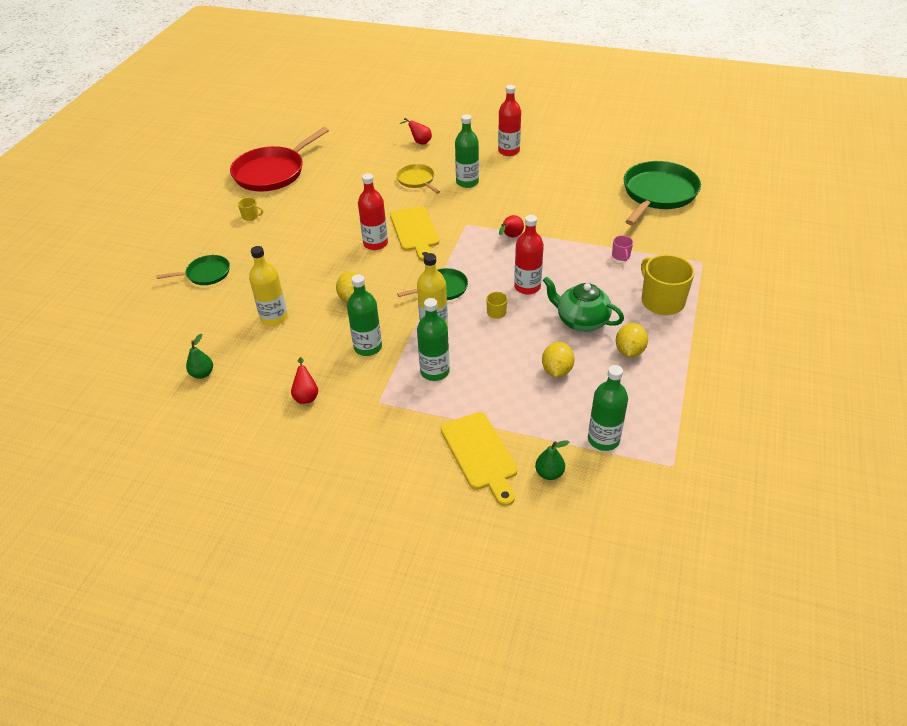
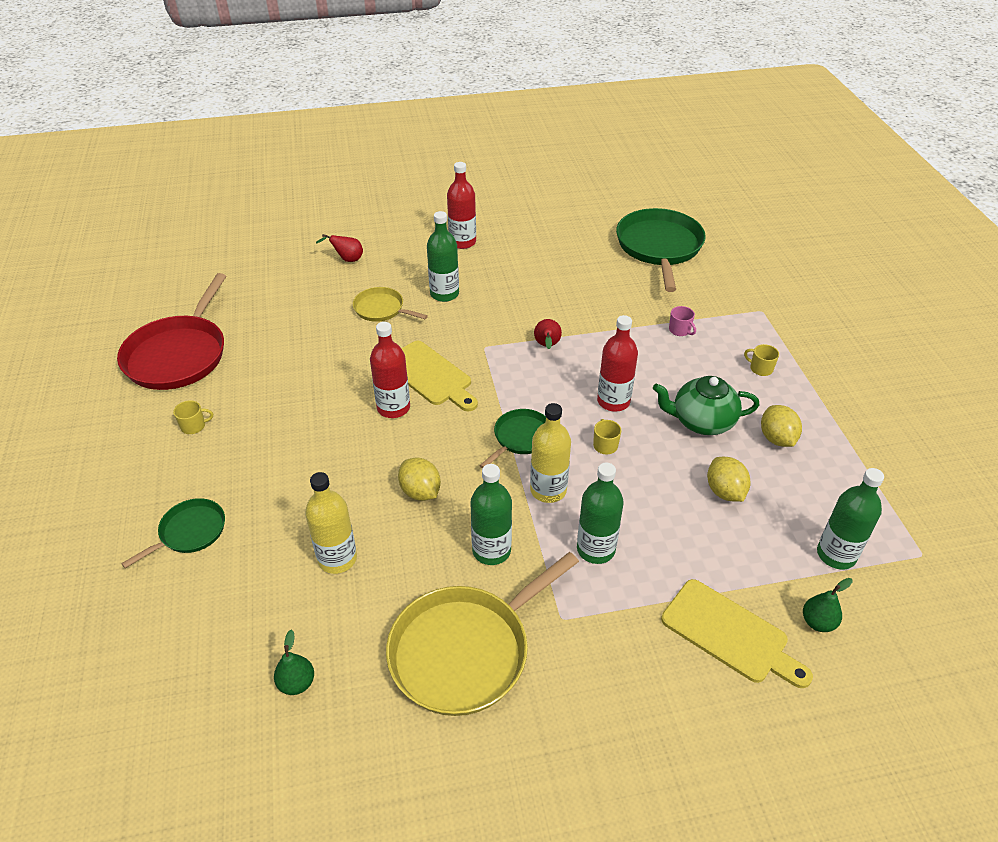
camera: 30 degrees left, 0 degrees up
red pear [291,357,318,404] -> yellow pan [386,552,579,716]
yellow mug [641,255,695,315] -> yellow mug [744,344,779,376], size x0.45

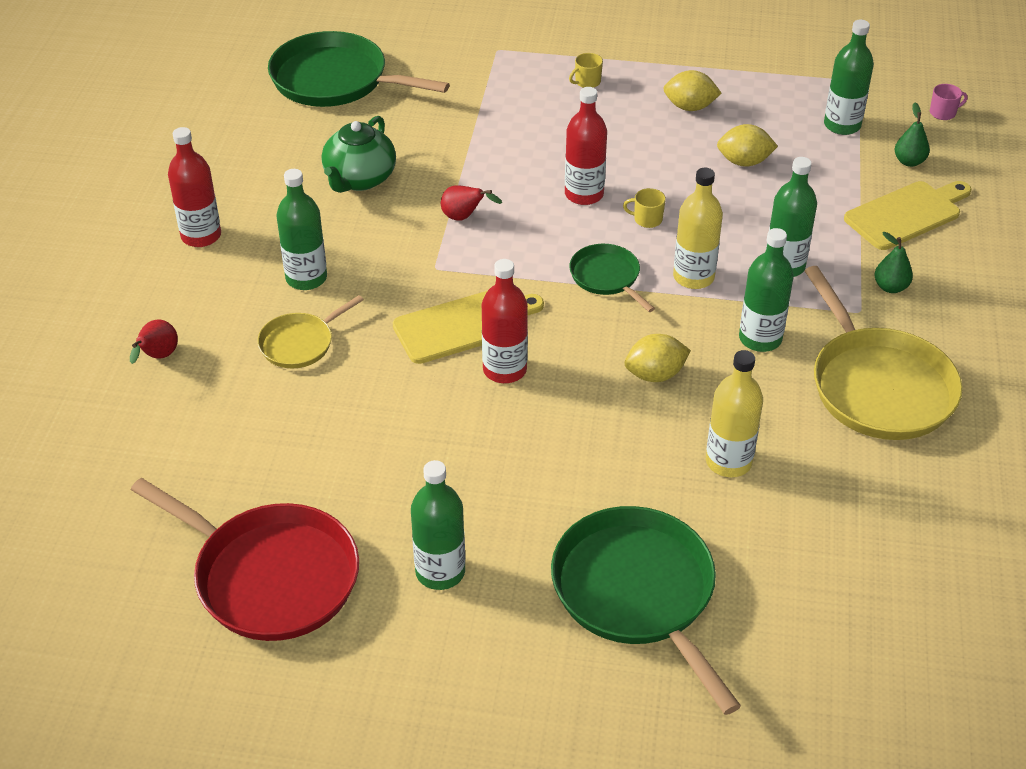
camera: 70 degrees left, 0 degrees up
green pan [121,498,225,568] -> green pan [551,506,741,715], size x1.91
yellow mug [173,400,213,434] -> green bottle [411,460,465,590]
green pear [274,629,314,695] -> green pear moved to [875,232,913,293]
green teapot [653,376,759,435] -> green teapot moved to [322,116,396,193]
pink mug [669,306,696,336] -> pink mug moved to [930,84,968,120]

